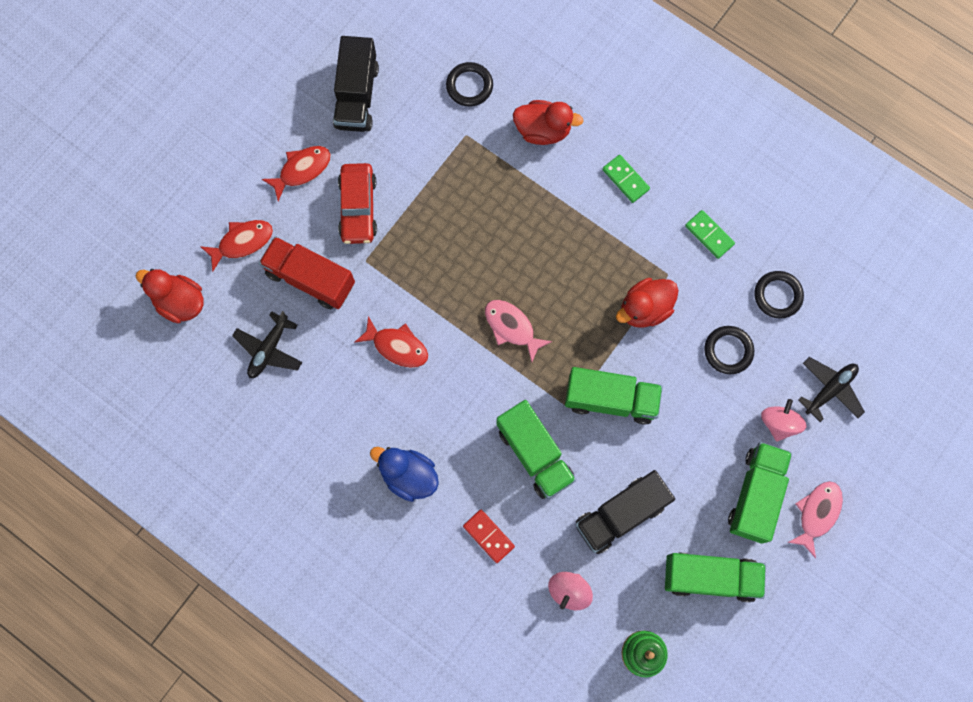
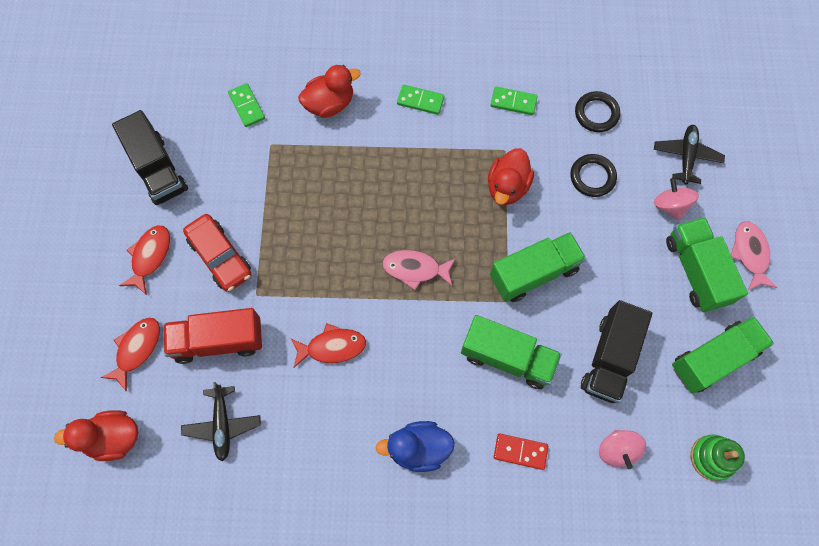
camera: 35 degrees left, 5 degrees down
black ring [446,62,493,107] -> green domino [228,83,265,127]

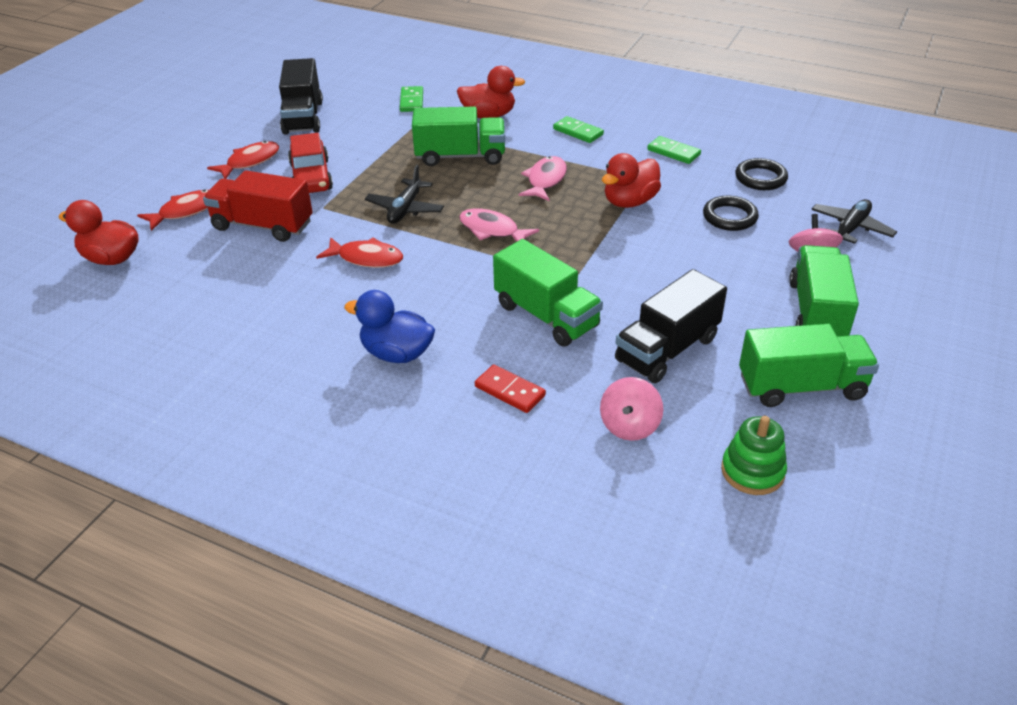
camera: 25 degrees right, 30 degrees down
black plane [181,382,261,461] -> black plane moved to [365,165,444,224]
green truck [490,232,586,302] -> green truck moved to [412,106,505,166]
pink fish [731,221,778,290] -> pink fish moved to [519,156,567,201]

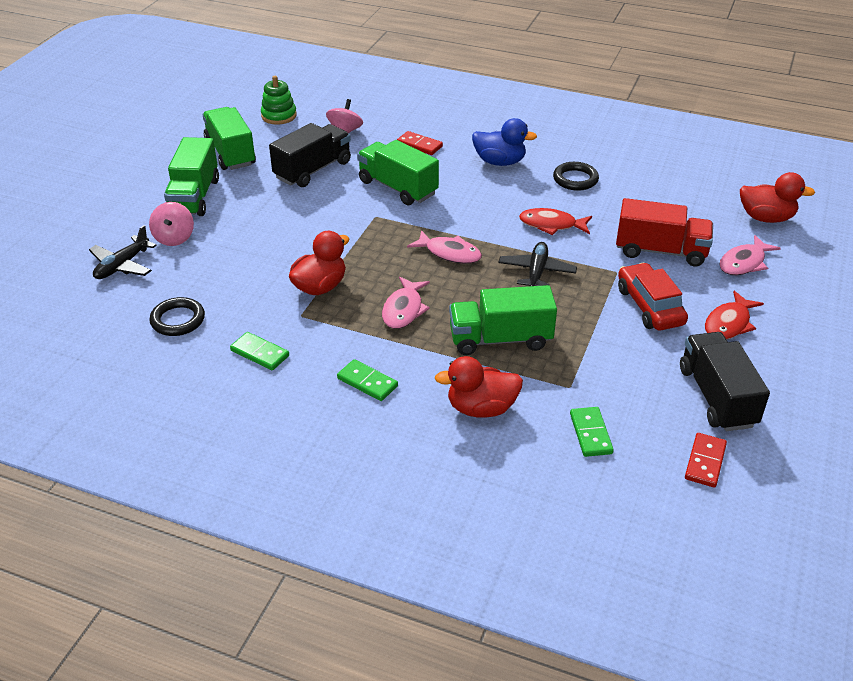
camera: 175 degrees right, 0 degrees up
red fish [137,189,209,231] -> pink fish [719,235,781,275]
black ring [703,195,759,231] -> black ring moved to [553,162,599,191]
green truck [739,324,879,407] -> green truck turned 75 degrees clockwise [202,107,256,170]
none -> red domino [685,433,727,487]

